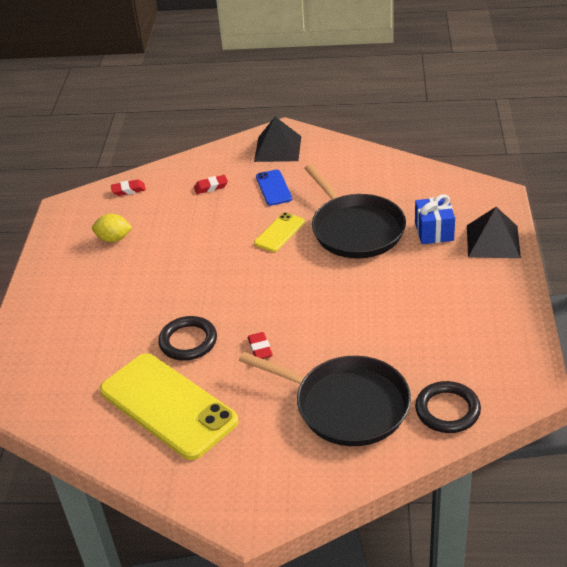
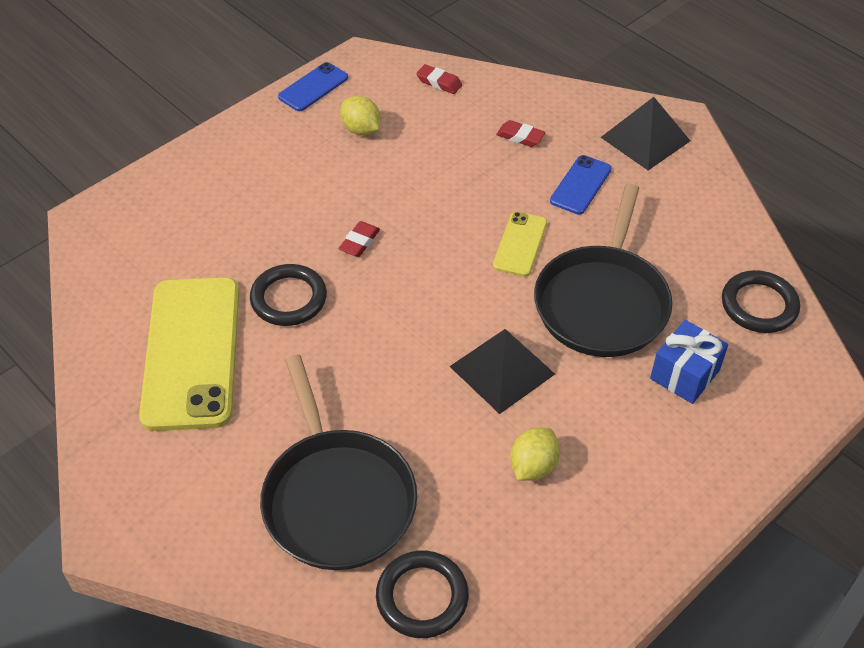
camera: 40 degrees right, 10 degrees up
red eraser [248,332,273,359] -> red eraser moved to [338,221,380,257]
yellow phone [254,212,305,252] -> yellow phone turned 60 degrees counterclockwise [493,212,547,277]
black pyramid [467,207,521,258] -> black pyramid moved to [449,329,555,414]
none -> blue phone [278,62,348,111]
none -> yellow lemon [510,428,560,481]
none -> black ring [722,270,800,333]

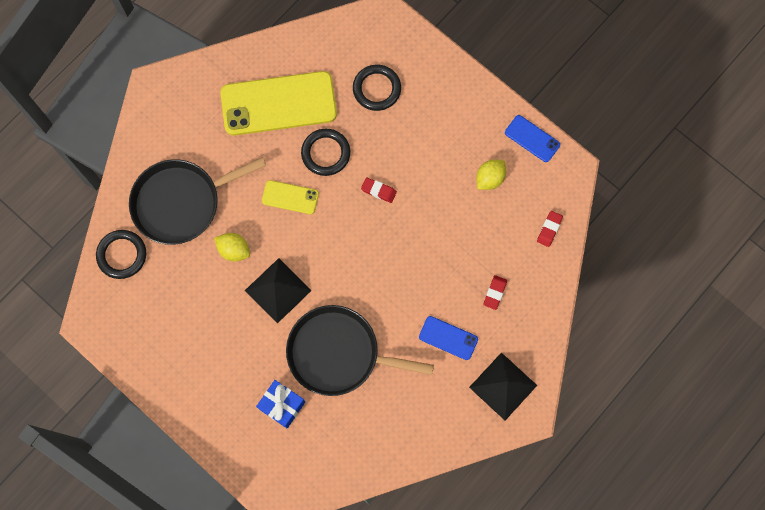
camera: 85 degrees right, 25 degrees up
yellow phone [493,212,547,277] -> yellow phone moved to [262,180,319,214]
yellow lemon [510,428,560,481] -> yellow lemon moved to [214,233,250,261]
black ring [722,270,800,333] -> black ring moved to [353,65,401,111]

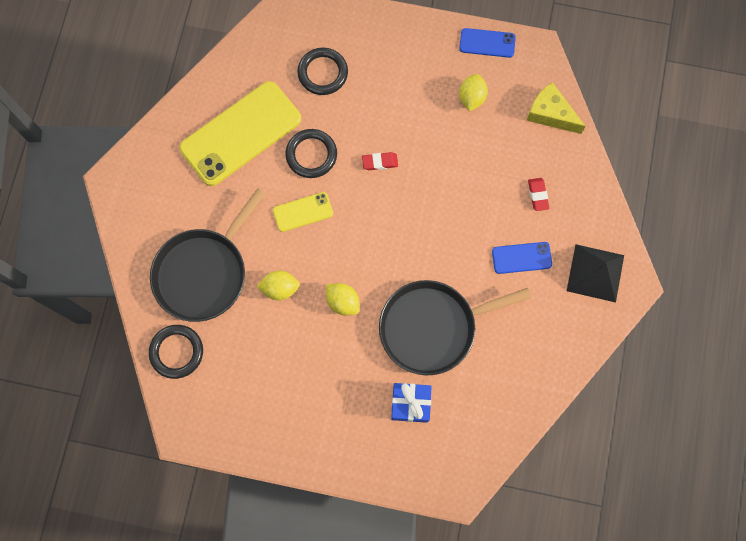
camera: 30 degrees left, 0 degrees up
black pyramid [245,258,312,324] -> yellow lemon [326,283,359,315]
red eraser [537,211,563,247] -> yellow cheese [527,82,586,134]

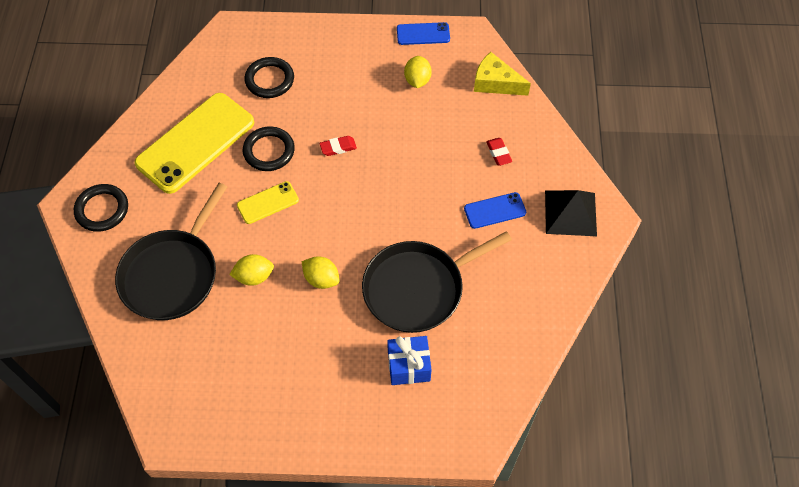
camera: 10 degrees left, 15 degrees down
black ring [149,325,203,379] -> black ring moved to [74,184,128,232]

